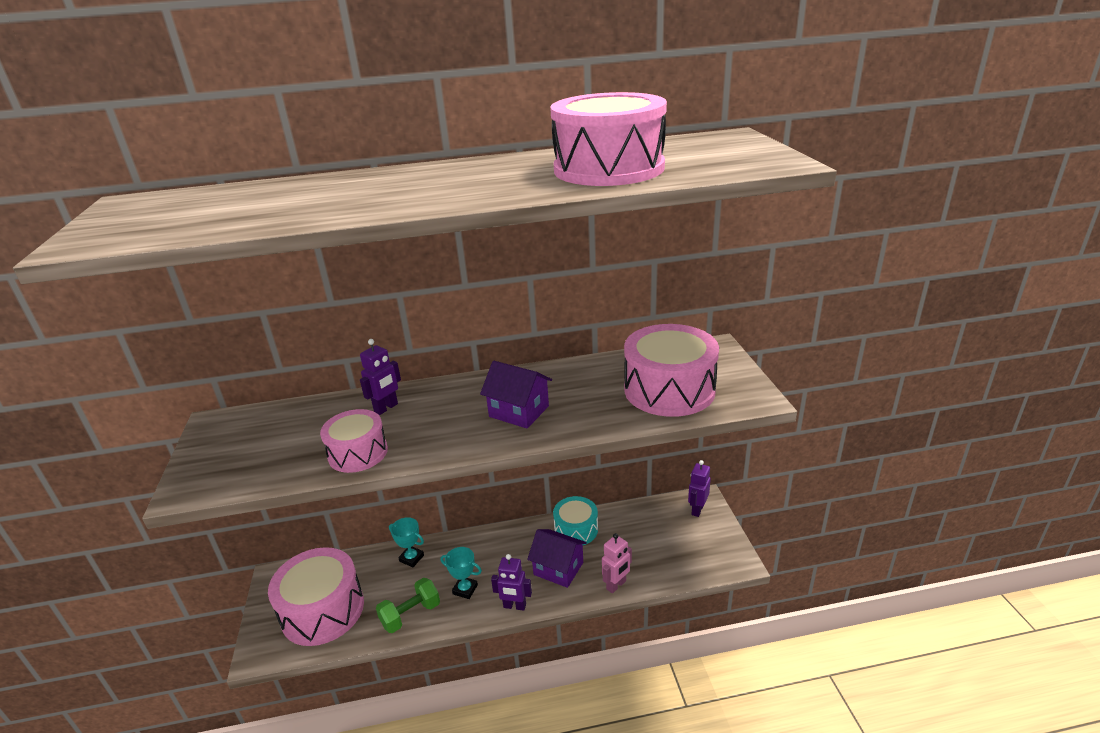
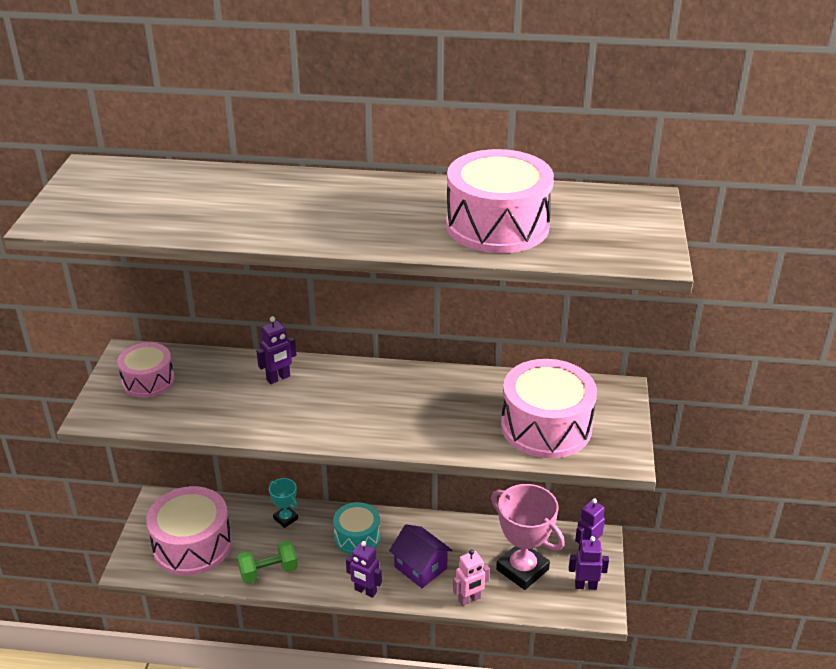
camera: 15 degrees right, 5 degrees up
pink drum [320,409,388,473] -> pink drum moved to [117,342,174,398]
turquoise trophy [440,547,482,599] -> none
purple house [480,361,552,428] -> none
turquoise drum [553,496,598,545] -> turquoise drum moved to [333,502,380,555]
none -> pink trophy [491,484,565,590]
none -> purple robot [569,536,609,590]

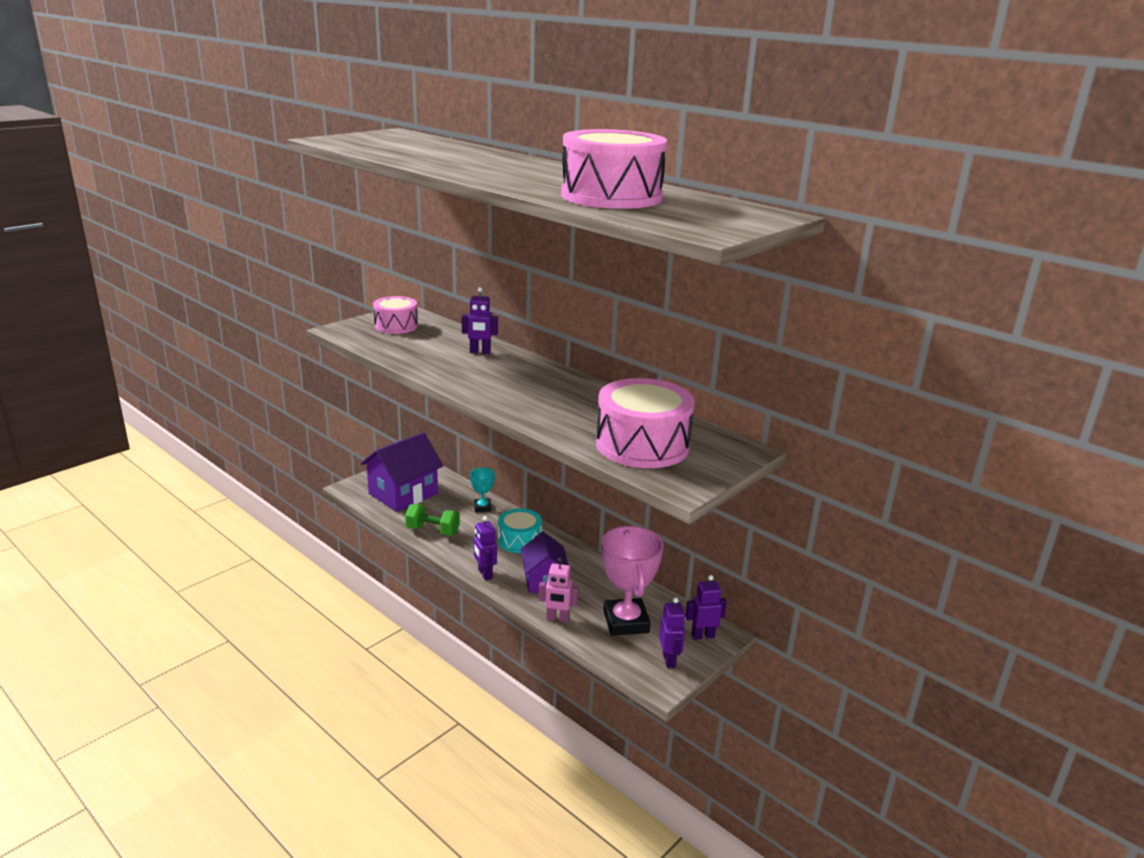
camera: 35 degrees right, 10 degrees down
pink drum [146,486,232,576] -> purple house [360,432,443,512]
purple robot [569,536,609,590] -> purple robot turned 45 degrees clockwise [659,597,686,668]

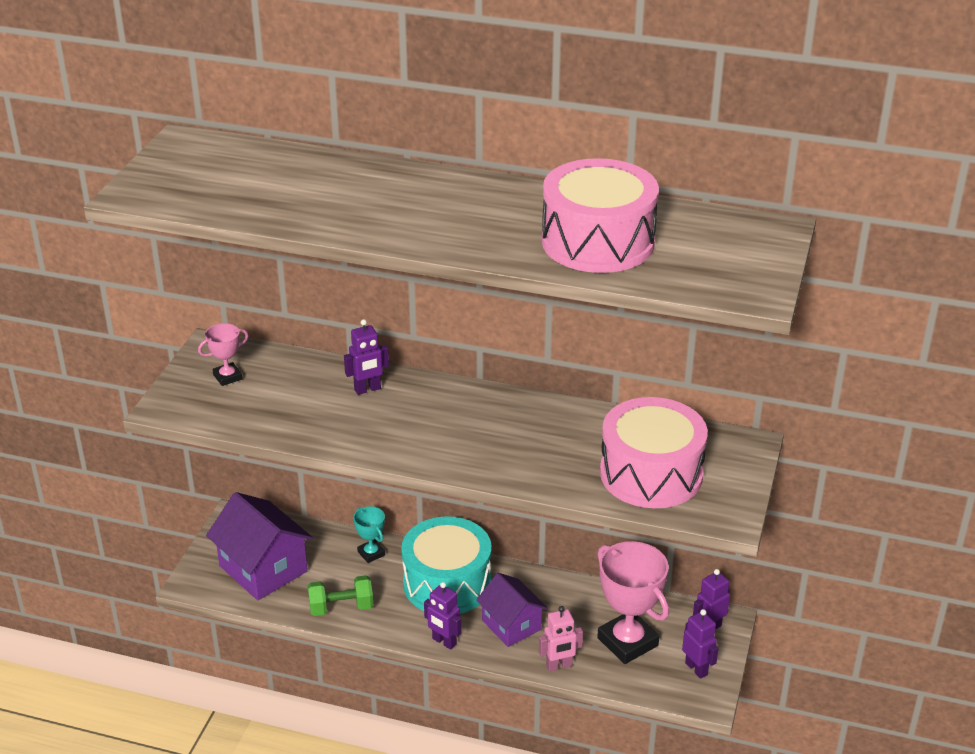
camera: 25 degrees left, 10 degrees up
purple house [360,432,443,512] -> purple house turned 60 degrees counterclockwise [206,492,313,600]
pink drum [373,296,418,334] -> pink trophy [198,323,249,386]
turquoise drum [498,508,542,553] -> turquoise drum [401,516,491,614], size x1.67

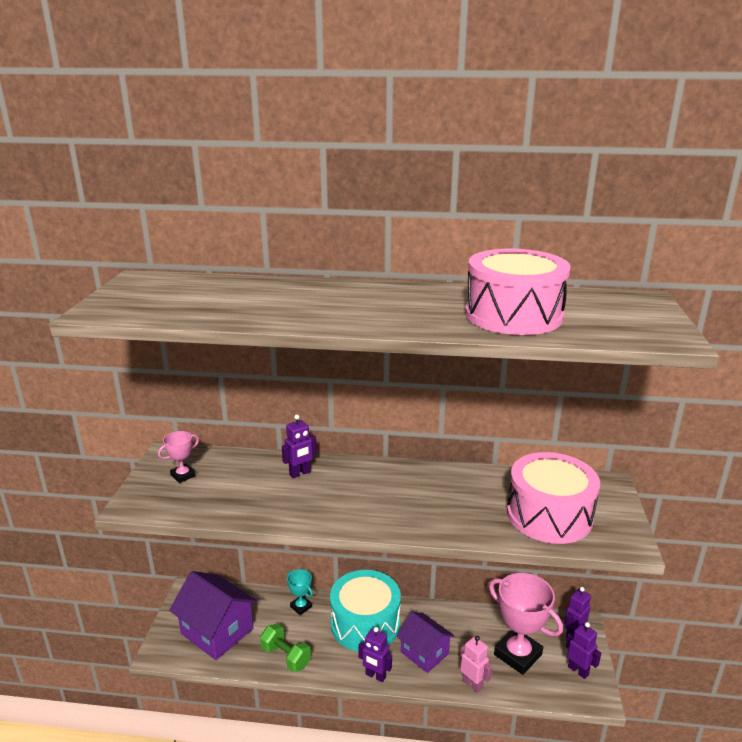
camera: 10 degrees left, 10 degrees down
green dumbbell [308,575,373,616] -> green dumbbell turned 60 degrees clockwise [260,623,311,672]
pink robot [539,606,583,672] -> pink robot turned 105 degrees counterclockwise [460,635,492,693]

